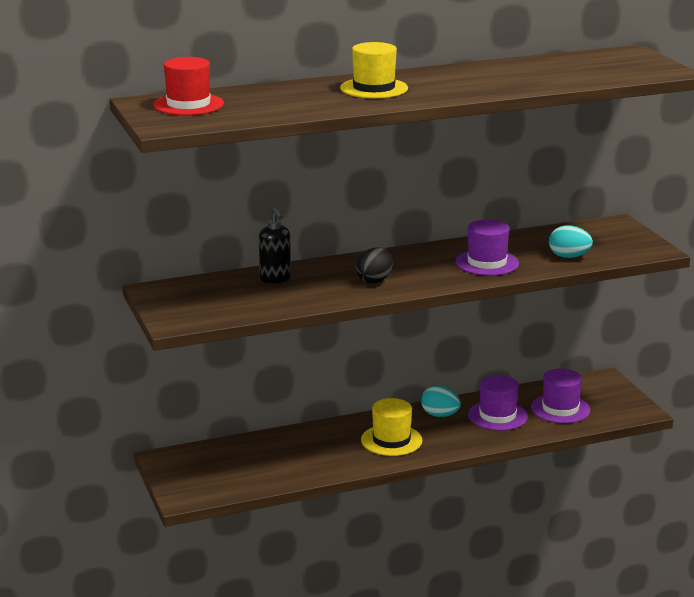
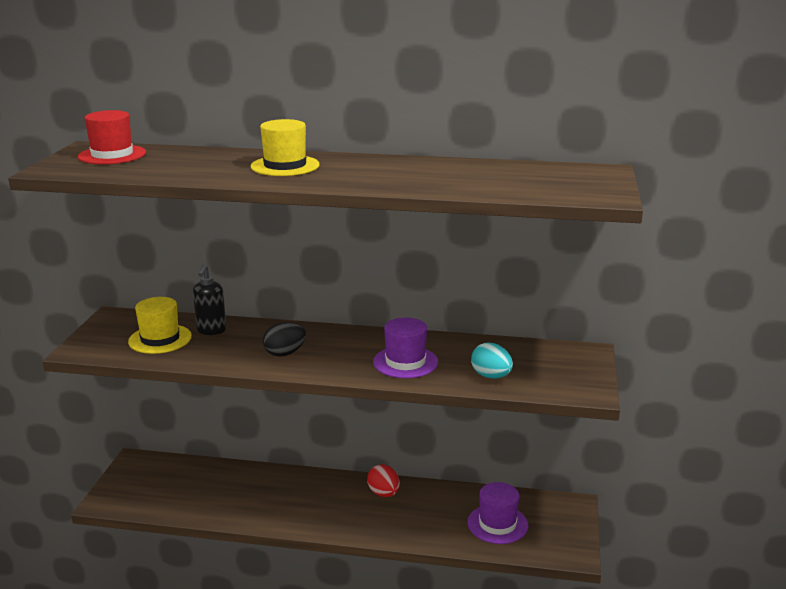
camera: 30 degrees right, 0 degrees up
yellow hat [361,398,422,456] -> yellow hat moved to [128,297,192,354]
turquoise egg [421,386,461,417] -> red egg [367,464,400,497]
purple hat [468,375,528,431] -> none

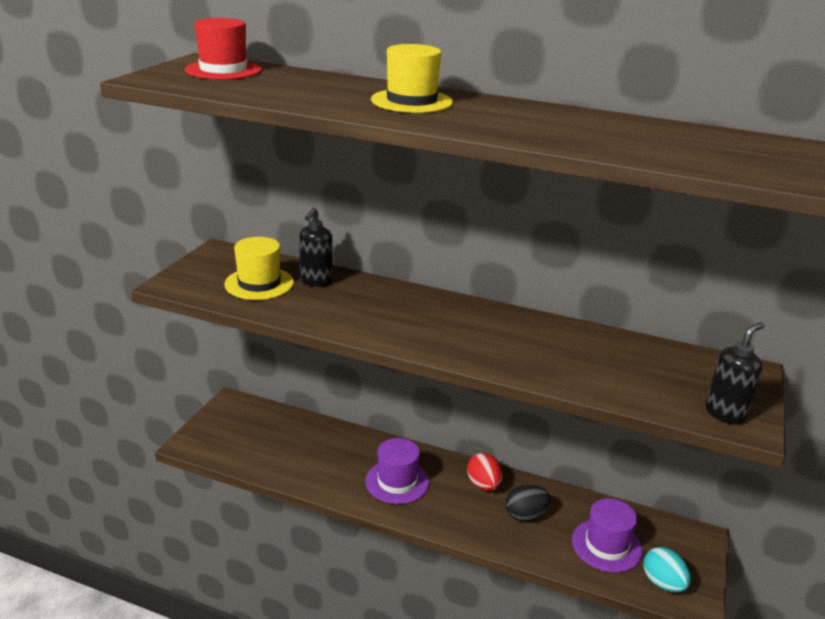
camera: 10 degrees right, 5 degrees up
black egg [263,322,306,357] -> black egg moved to [505,485,551,522]
purple hat [373,317,438,378] -> purple hat moved to [365,438,429,504]
turquoise egg [471,343,513,379] -> turquoise egg moved to [643,547,691,592]
none -> black soap dispenser [705,322,765,424]

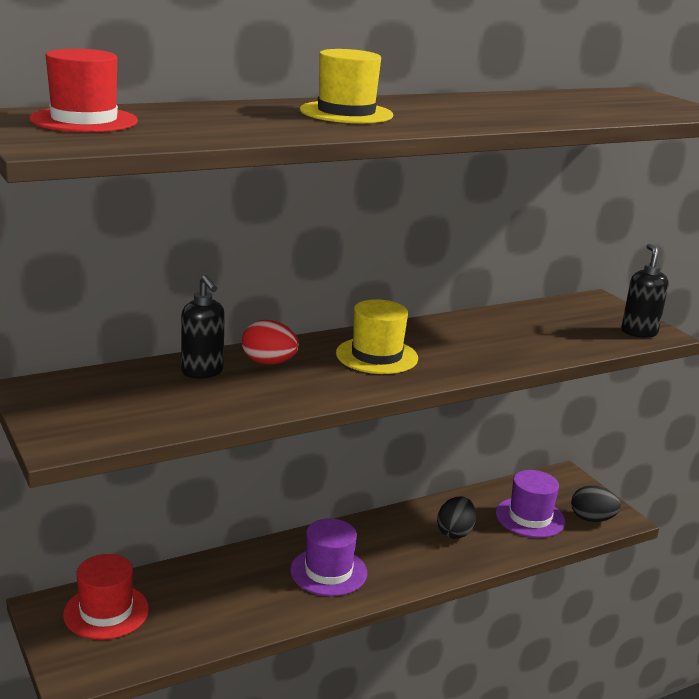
camera: 50 degrees left, 5 degrees down
yellow hat [224,237,294,300] -> yellow hat moved to [336,300,418,374]
red egg [467,453,502,491] -> red egg moved to [242,320,299,364]
turquoise egg [643,547,691,592] -> black egg [571,485,621,522]
none -> red hat [63,554,149,640]

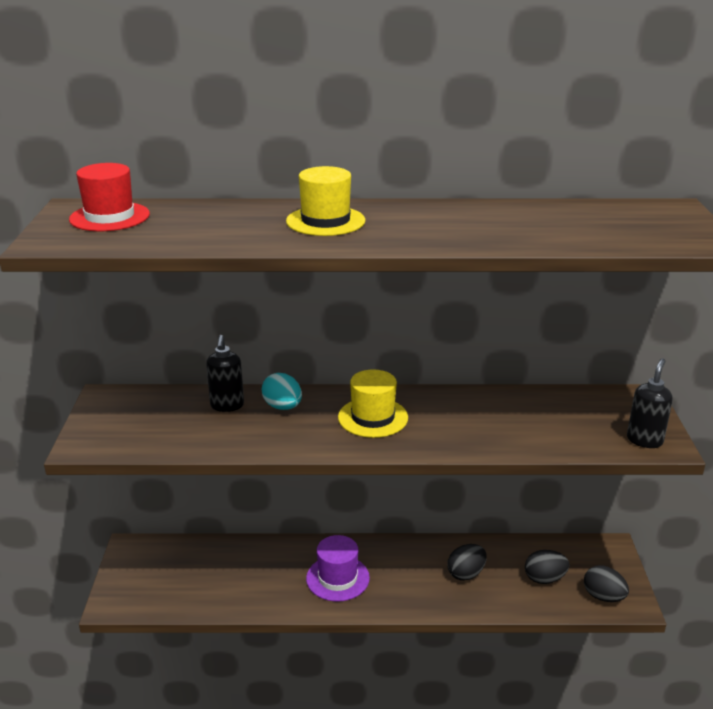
camera: 30 degrees right, 5 degrees up
red hat [63,554,149,640] -> none
red egg [242,320,299,364] -> turquoise egg [262,373,302,410]
purple hat [496,470,565,538] -> black egg [525,550,569,584]

